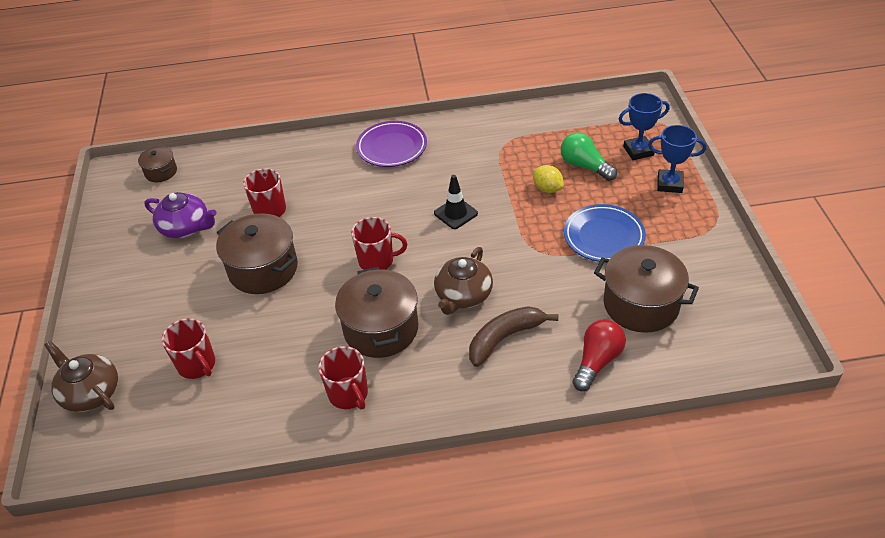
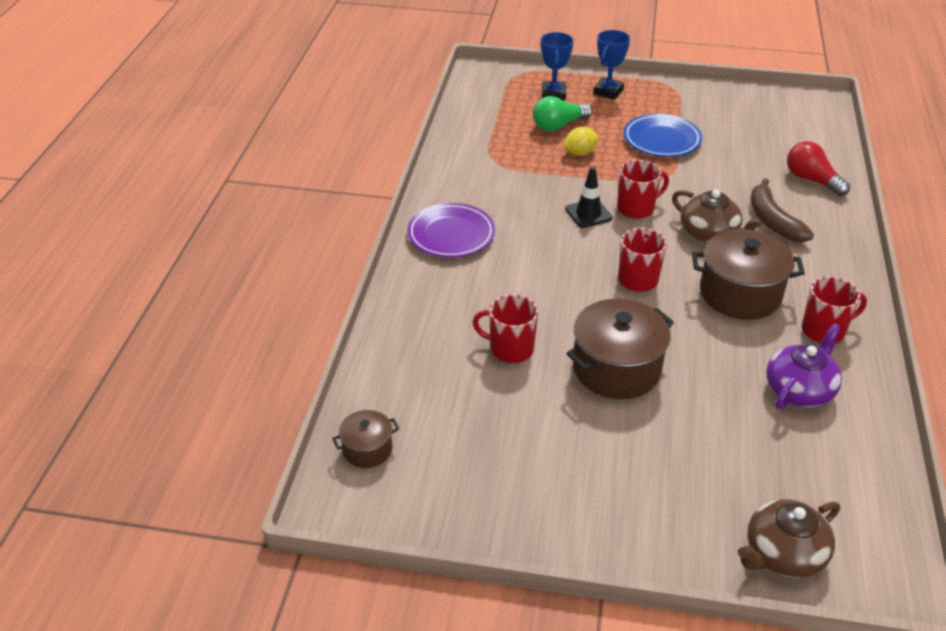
camera: 75 degrees left, 5 degrees down
purple teapot [145,192,217,238] -> purple teapot moved to [766,323,842,409]
red mug [162,318,215,379] -> red mug moved to [617,160,669,219]
brown pot [594,245,699,333] -> none

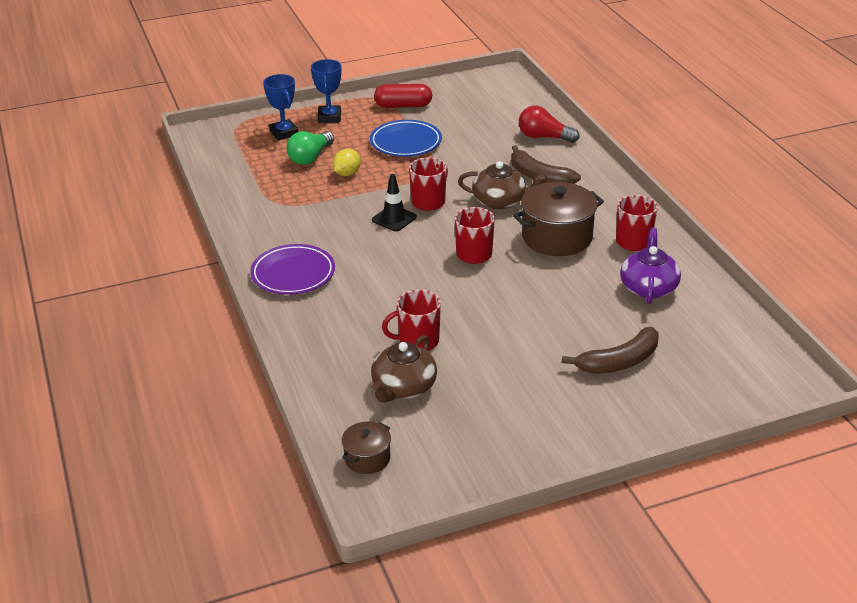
camera: 30 degrees left, 5 degrees down
brown pot [566,299,674,399] -> none
brown teapot [738,499,840,578] -> brown teapot moved to [371,335,437,403]
none -> red capsule [374,84,432,108]
none -> brown banana [562,327,659,374]

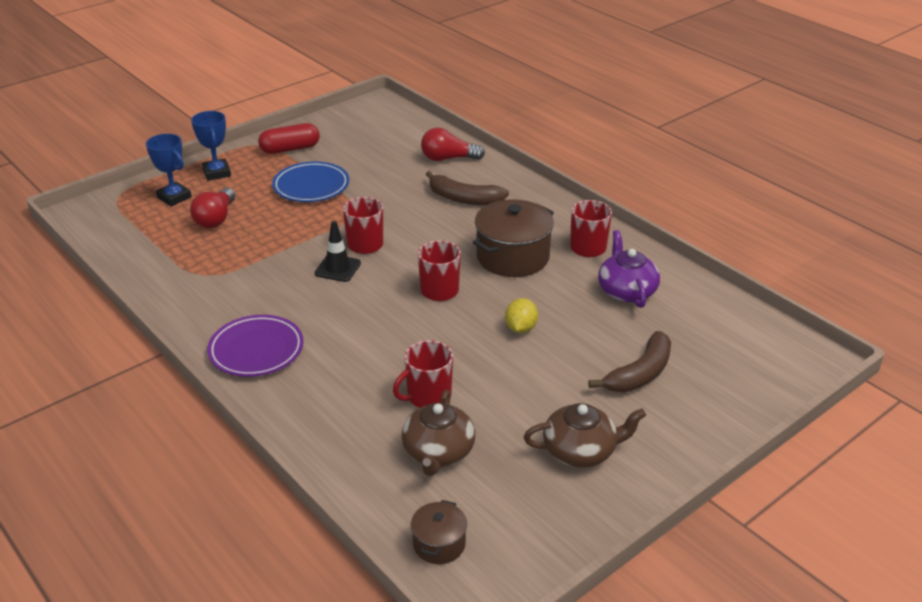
camera: 20 degrees left, 0 degrees up
green light bulb [286,131,334,165] -> red light bulb [190,188,235,228]
yellow lemon [333,149,361,176] -> yellow lemon moved to [505,298,538,333]
brown teapot [458,161,547,210] -> brown teapot moved to [524,403,646,468]

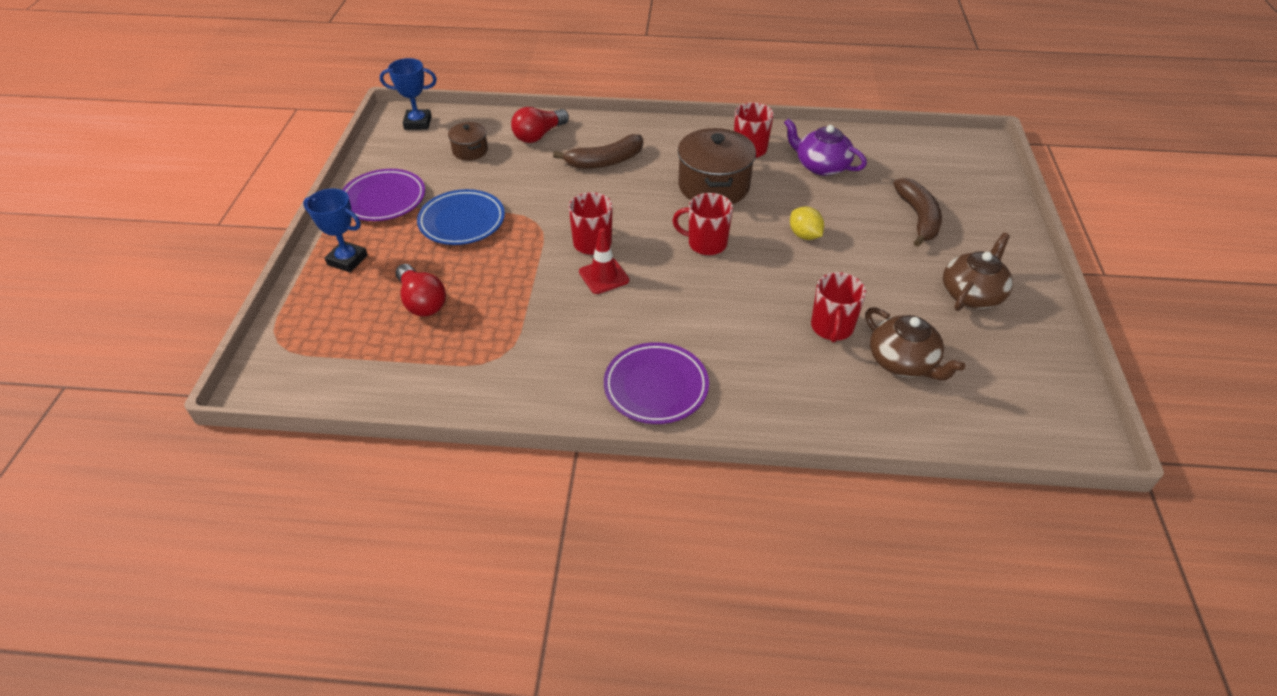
camera: 45 degrees left, 10 degrees up
blue trophy [146,134,192,207] -> blue trophy moved to [380,58,437,130]
red capsule [258,123,320,154] -> purple plate [342,169,425,221]
black traffic cone [315,221,361,282] -> red traffic cone [579,228,629,294]
brown pot [411,500,467,564] -> brown pot moved to [448,122,488,161]

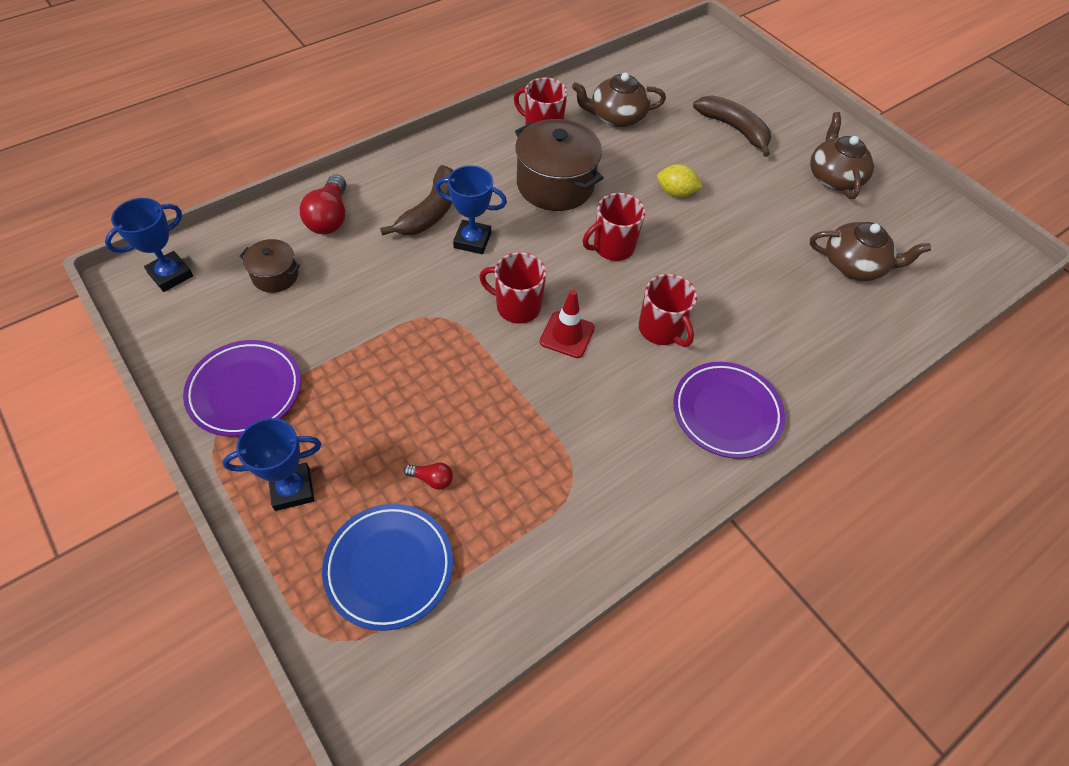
camera: 45 degrees left, 10 degrees up
red light bulb [396,264,446,317] -> red light bulb [404,463,453,490], size x0.50
blue plate [417,189,505,245] -> blue plate moved to [322,504,453,631]
purple teapot [784,118,867,176] -> brown teapot [572,73,666,127]
red mug [811,272,866,343] -> red mug moved to [639,274,697,347]
none -> blue trophy [436,165,507,254]

